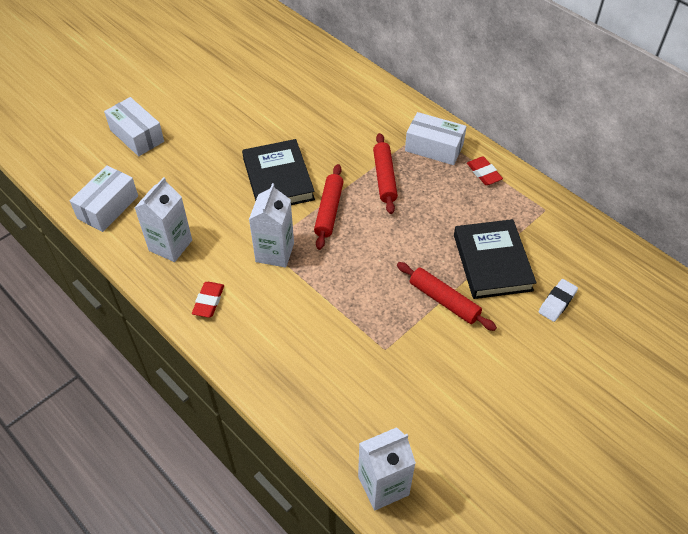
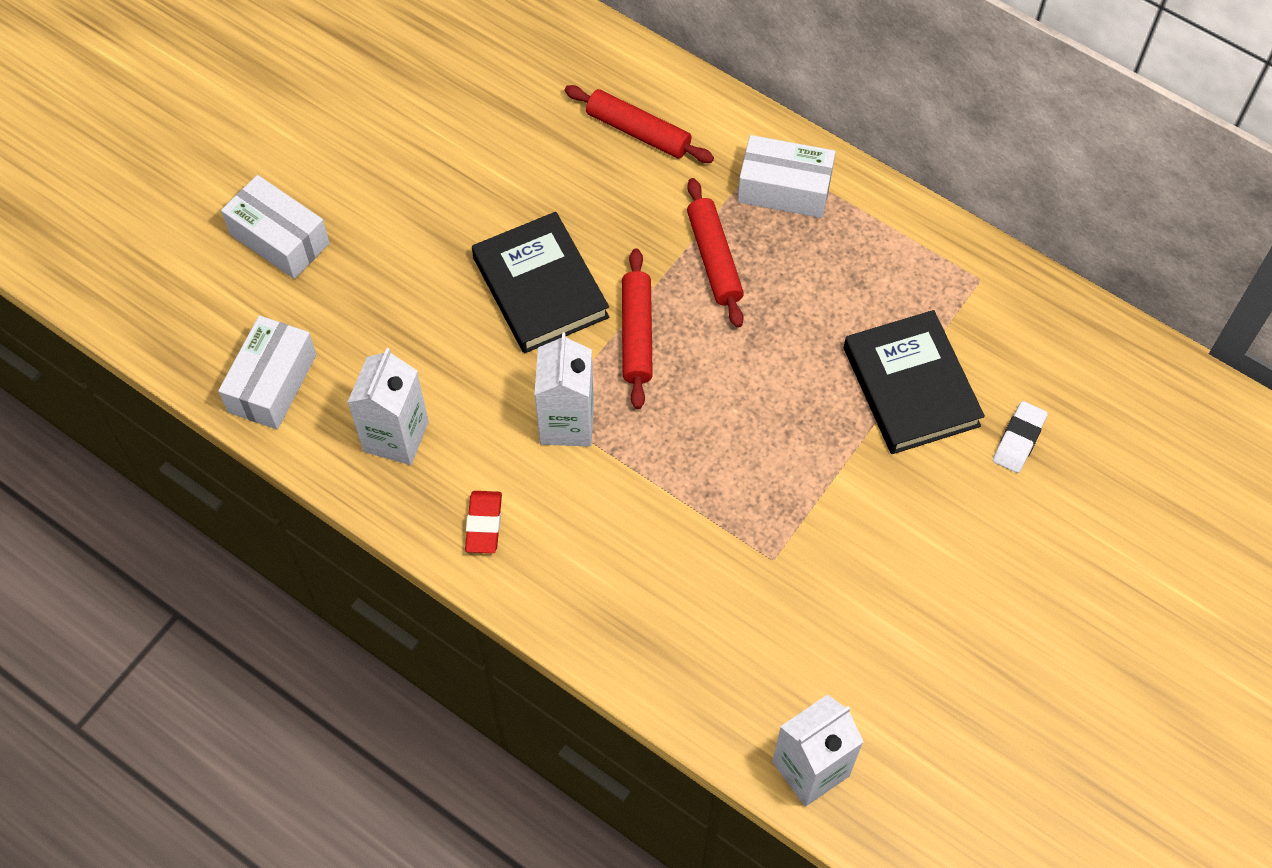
camera: 10 degrees left, 10 degrees up
red rolling pin [397,262,497,331] -> red rolling pin moved to [564,85,714,163]
red eraser [467,157,503,185] -> none

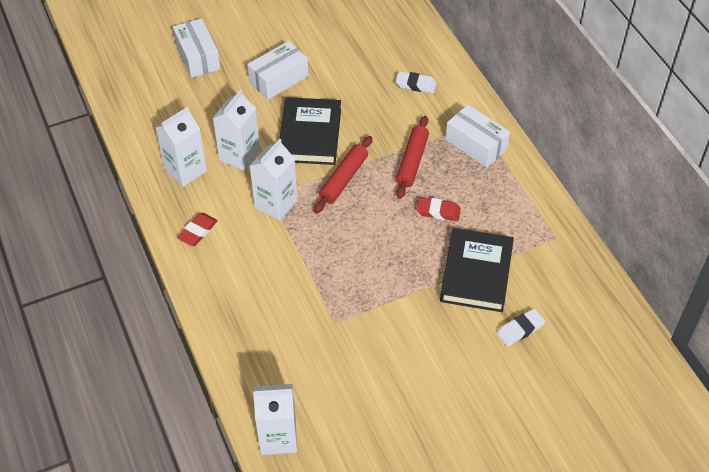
camera: 30 degrees right, 10 degrees down
white box [218,315,317,430] -> white box moved to [247,41,309,100]
red rolling pin [564,85,714,163] -> white eraser [396,71,437,93]
none -> white carton [213,90,260,171]
none -> red eraser [416,197,461,221]

